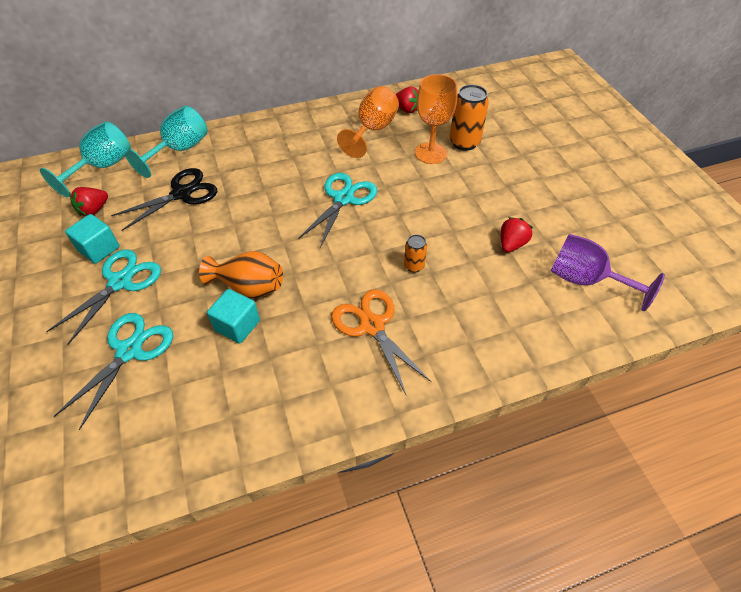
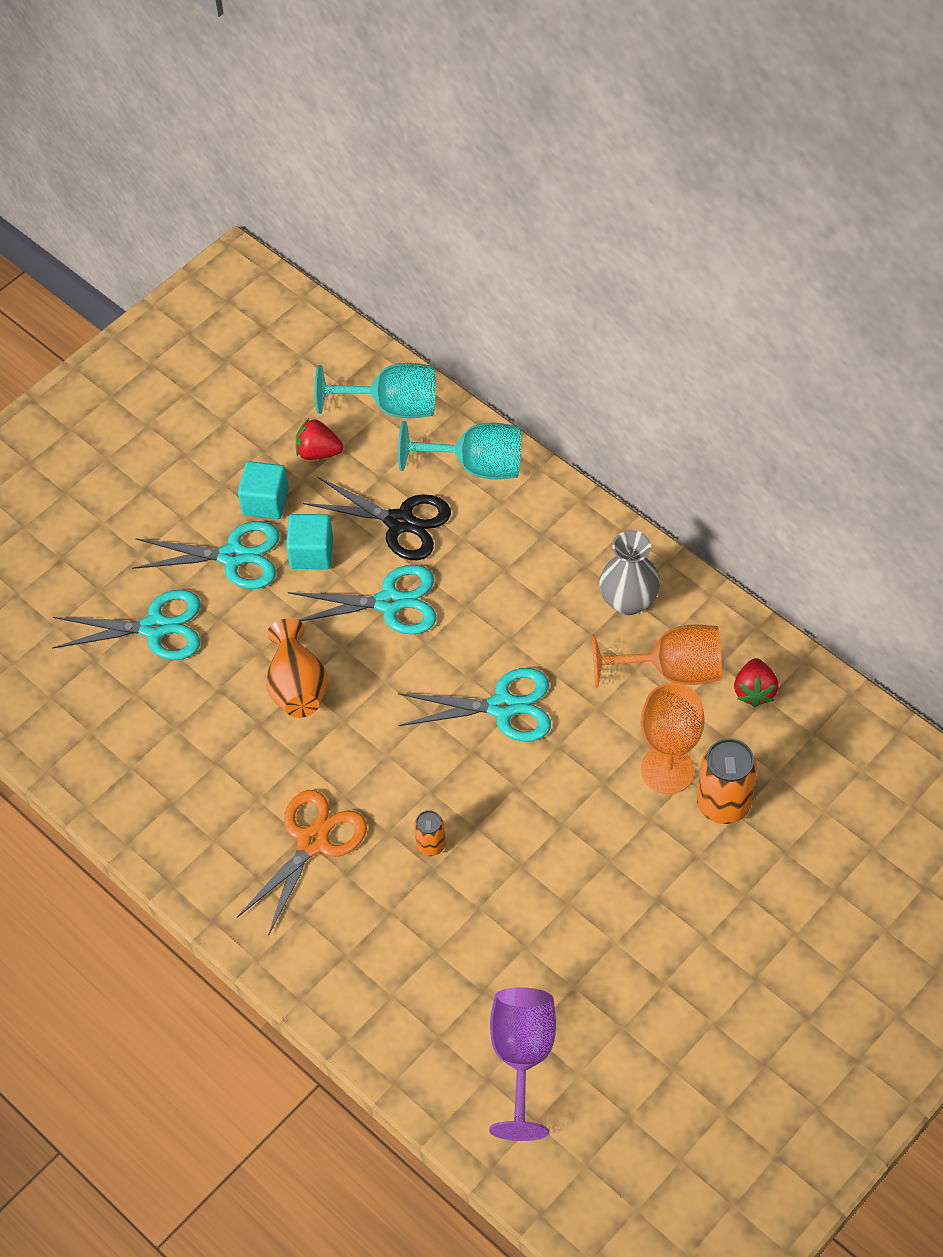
camera: 65 degrees right, 5 degrees up
turquoise cube [207,289,260,344] -> turquoise cube moved to [286,514,333,569]
red strawberry [501,217,533,253] -> none
none -> turquoise scissors [288,565,436,635]
none -> grey vase [599,530,660,615]

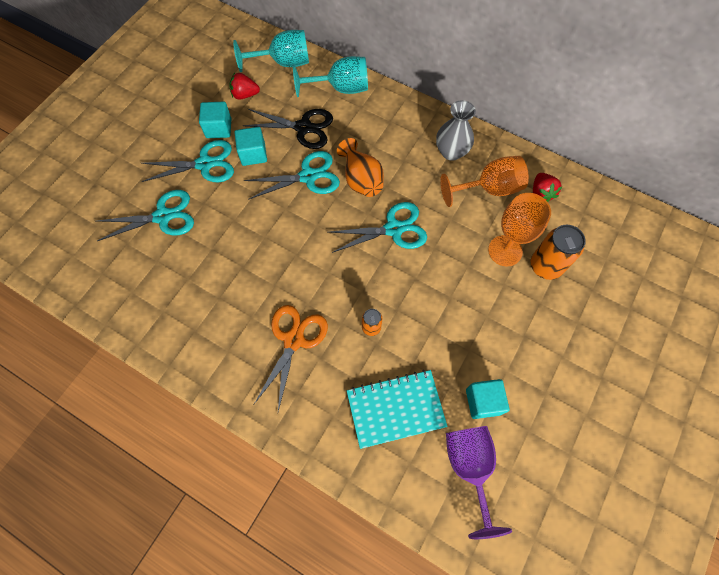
camera: 15 degrees left, 10 degrees up
orange vase [266,618,328,718] -> orange vase moved to [337,138,384,197]
none -> turquoise notebook [347,370,448,449]
none -> turquoise cube [466,379,509,419]

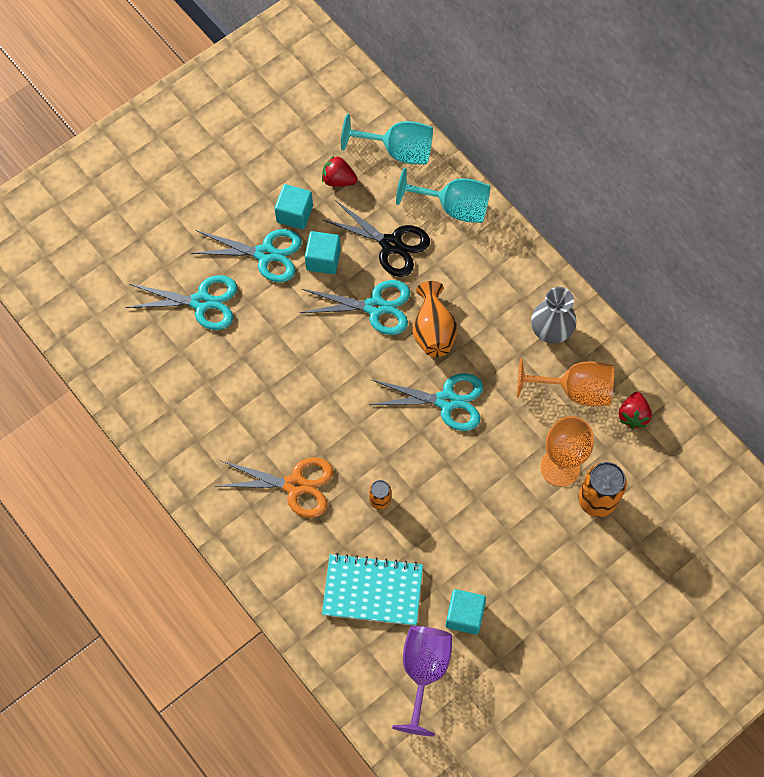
camera: 20 degrees right, 0 degrees up
orange scissors [254,305,328,411] -> orange scissors turned 60 degrees clockwise [218,457,333,518]

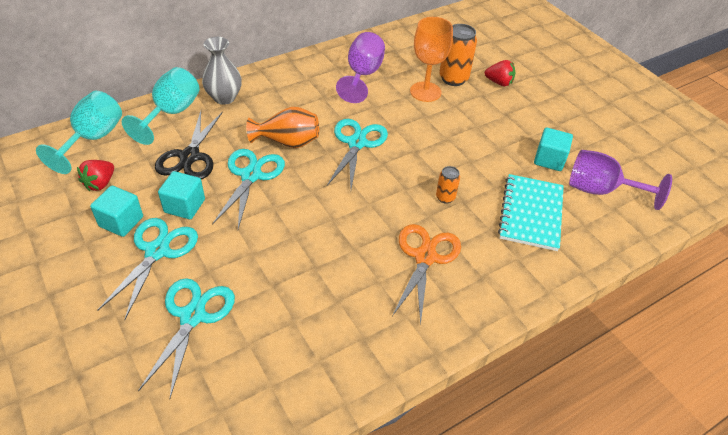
camera: 85 degrees left, 20 degrees down
black scissors [323,200,430,277] -> black scissors turned 150 degrees clockwise [155,111,223,179]
orange goblet [517,358,614,406] -> purple goblet [336,32,385,103]
grey vase [531,287,576,343] -> grey vase moved to [202,37,242,105]
red strawberry [619,392,652,429] -> red strawberry moved to [485,60,515,86]

